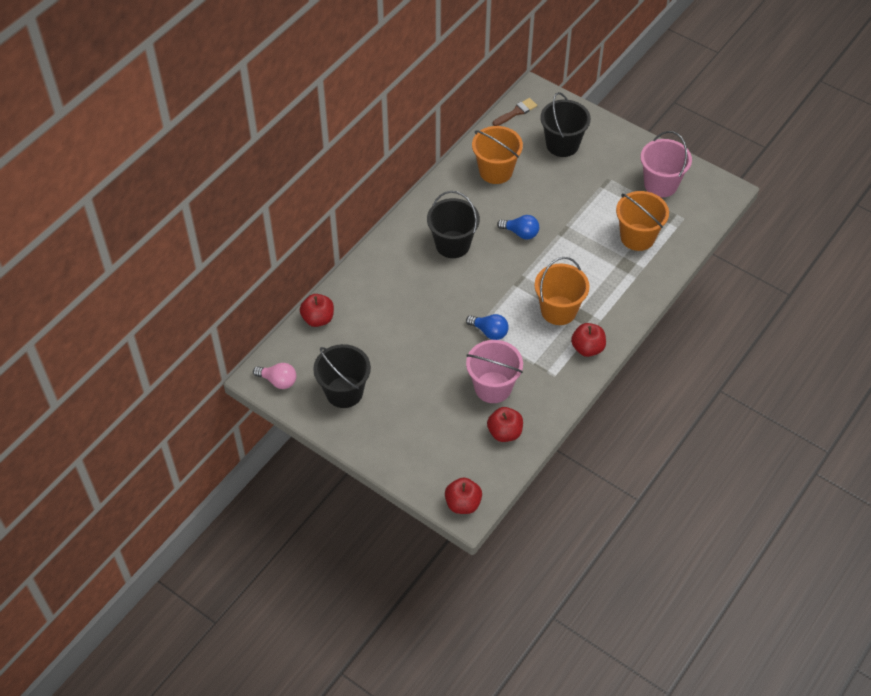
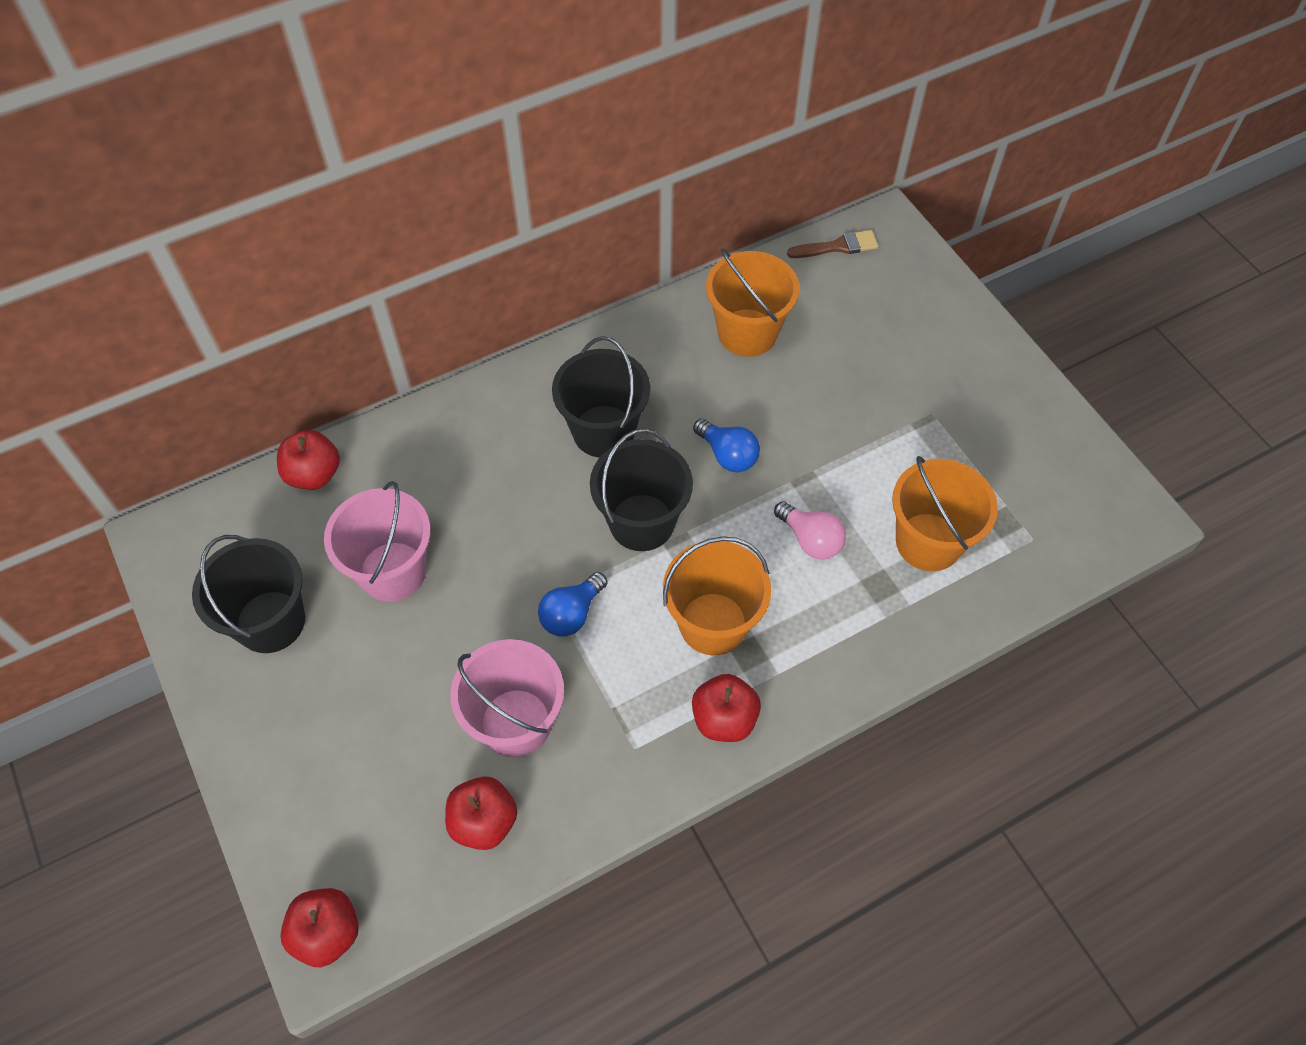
camera: 25 degrees right, 5 degrees up
pink light bulb [253,363,296,389] -> pink light bulb moved to [774,501,846,559]
blue light bulb [466,314,509,340] -> blue light bulb turned 75 degrees clockwise [538,572,607,636]
black bucket [540,92,591,157] -> black bucket moved to [590,429,693,551]
pink bucket [640,131,692,197] -> pink bucket moved to [324,481,431,602]

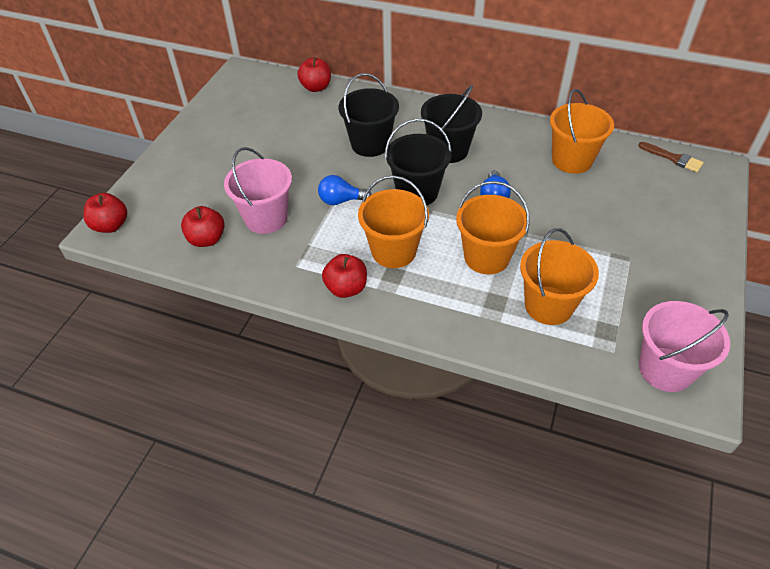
camera: 50 degrees right, 10 degrees down
black bucket [192,535,305,653] -> black bucket moved to [339,73,399,157]
pink bucket [324,481,431,602] -> pink bucket moved to [639,301,730,392]
pink light bulb [774,501,846,559] -> orange bucket [456,181,530,274]

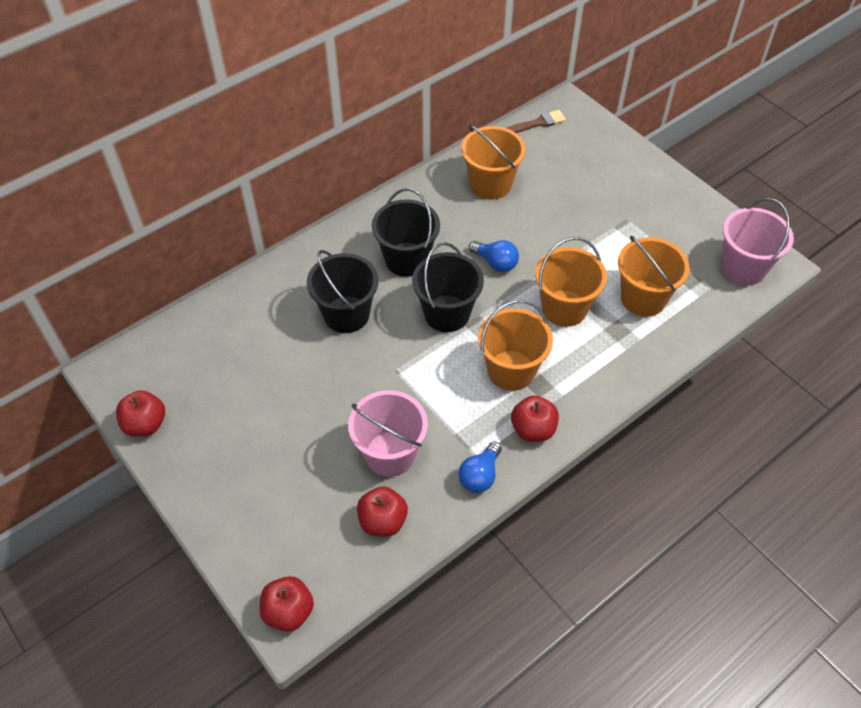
camera: 60 degrees left, 5 degrees up
red apple [298,57,331,92] -> red apple moved to [116,390,165,437]
blue light bulb [318,175,371,205] -> blue light bulb moved to [458,441,502,493]

